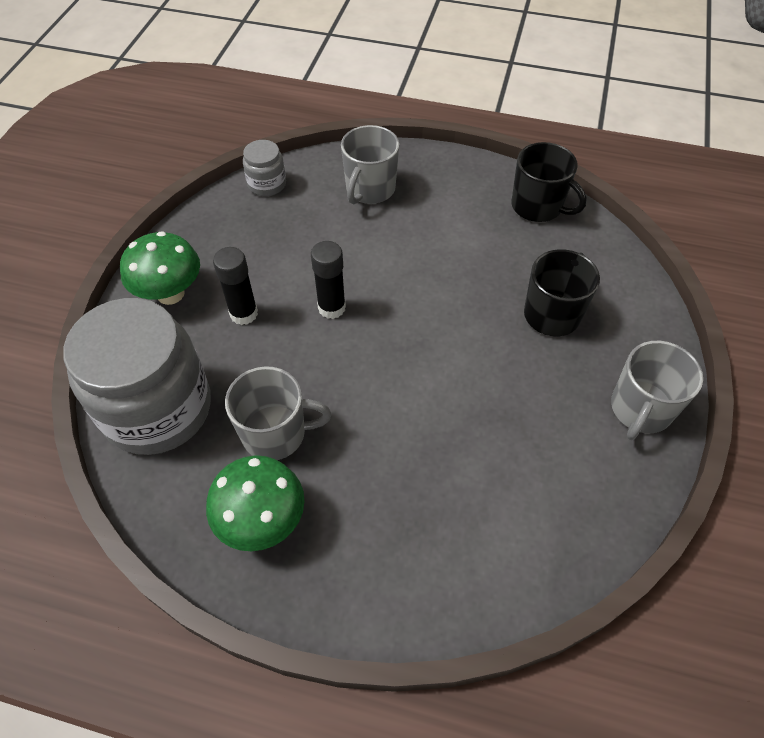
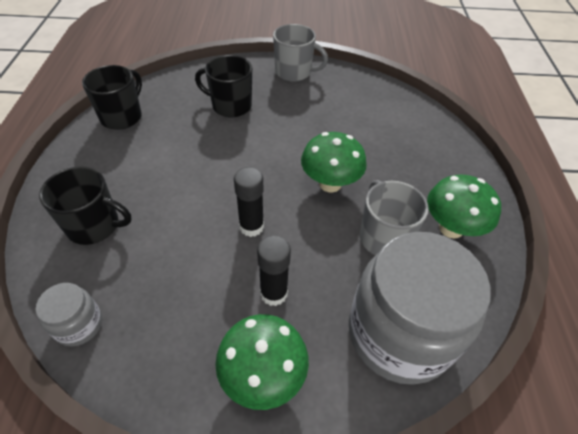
camera: 105 degrees left, 5 degrees down
grey mug [341,125,399,204] -> black mug [39,166,132,245]
none -> green mushroom [301,132,367,193]

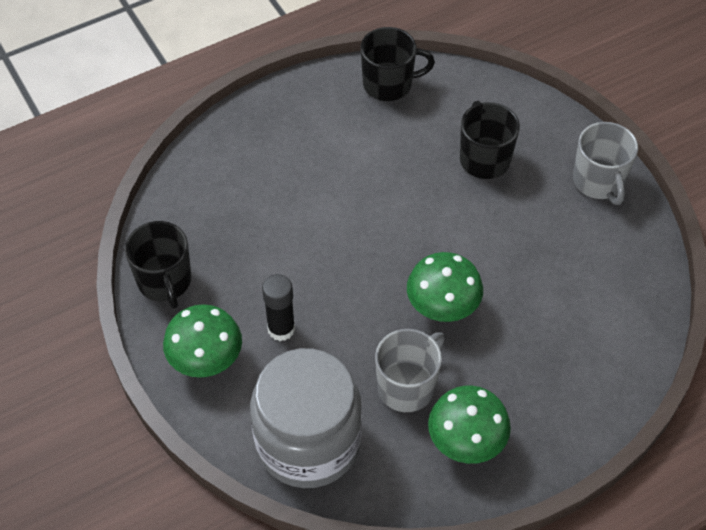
camera: 60 degrees right, 5 degrees up
grey jar [35,283,102,346] -> none
black mug [39,166,132,245] -> black mug moved to [125,221,191,309]
black glue stick [234,167,264,237] -> none

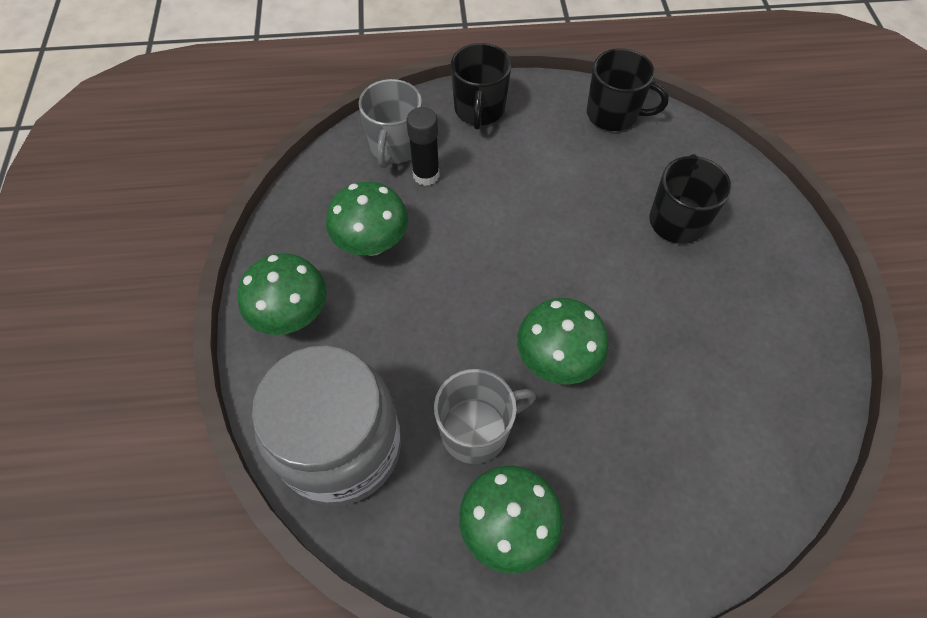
camera: 25 degrees right, 5 degrees up
black mug [125,221,191,309] -> black mug moved to [451,43,511,130]
black glue stick [262,274,295,341] -> black glue stick moved to [407,107,440,186]
grey mug [573,122,638,205] -> grey mug moved to [359,79,422,168]
none -> green mushroom [326,182,408,256]

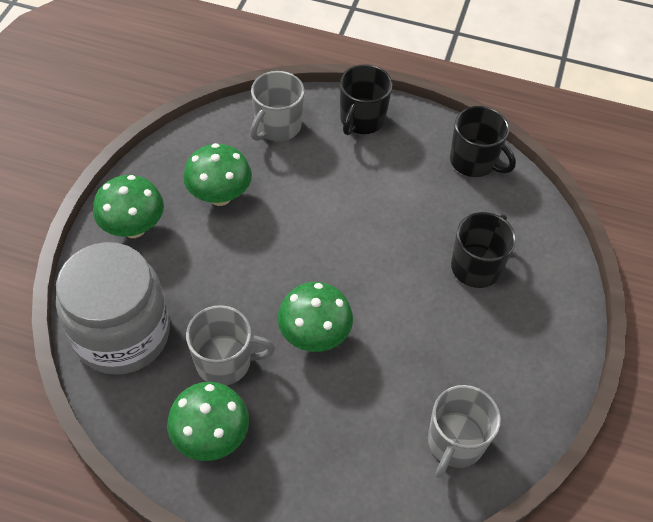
camera: 20 degrees right, 5 degrees down
black glue stick [407,107,440,186] -> none
none -> grey mug [428,385,501,479]

